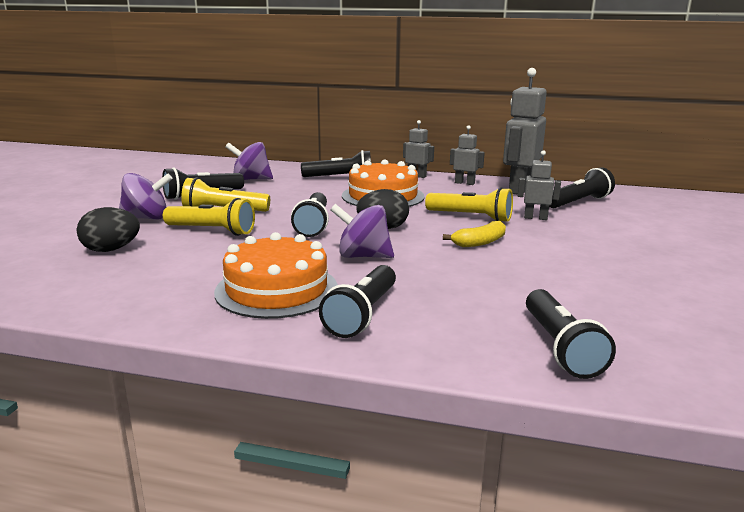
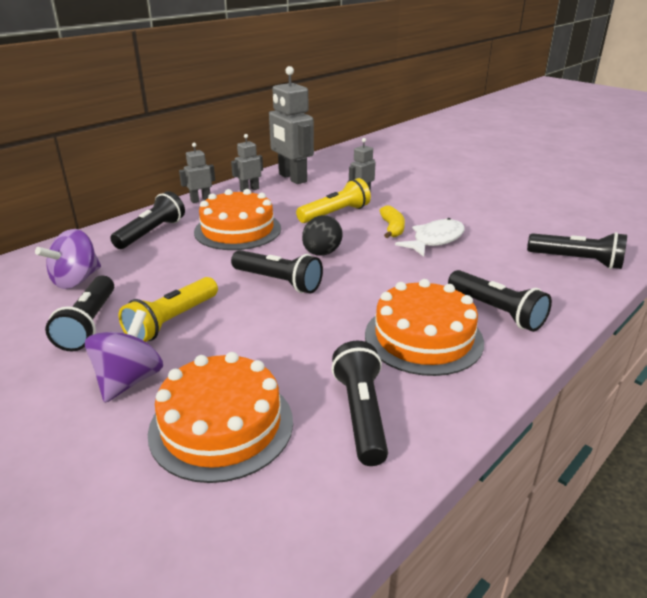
camera: 60 degrees left, 10 degrees up
black egg [77,207,140,252] -> orange cake [148,352,293,483]
yellow flashlight [163,198,255,236] -> none
purple spinning top [330,204,394,258] -> none
black flashlight [549,167,615,208] -> black flashlight moved to [331,341,388,466]
none -> white fish [395,218,465,257]

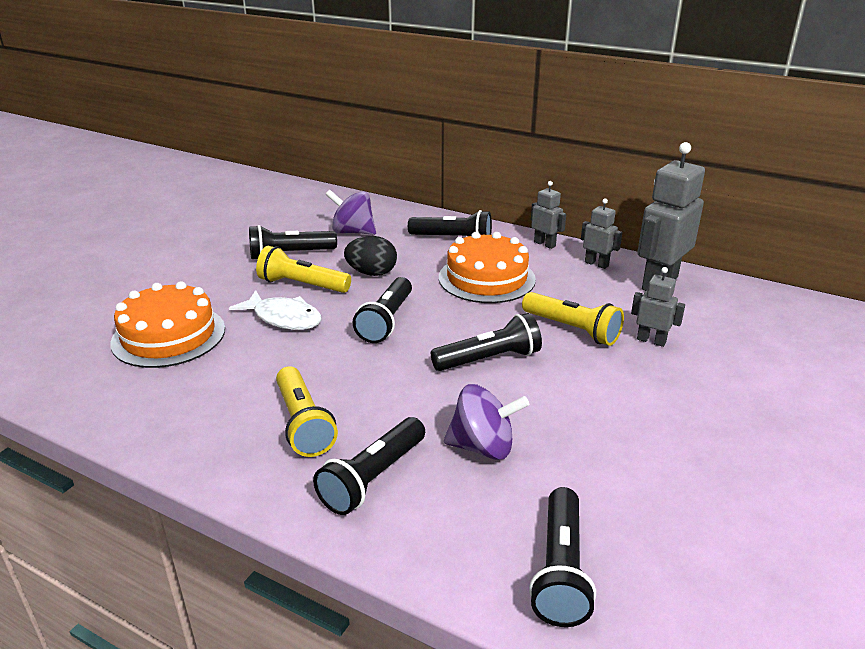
camera: 75 degrees right, 0 degrees up
purple spinning top [85,310,163,403] -> purple spinning top moved to [444,384,529,460]
black egg [302,215,343,256] -> black egg moved to [344,236,397,276]
black flashlight [331,341,388,466] -> black flashlight moved to [431,313,542,371]
orange cake [365,279,484,376] -> yellow flashlight [276,366,338,457]
yellow banana [379,205,405,238] -> none
white fish [395,218,465,257] -> white fish moved to [229,290,322,330]

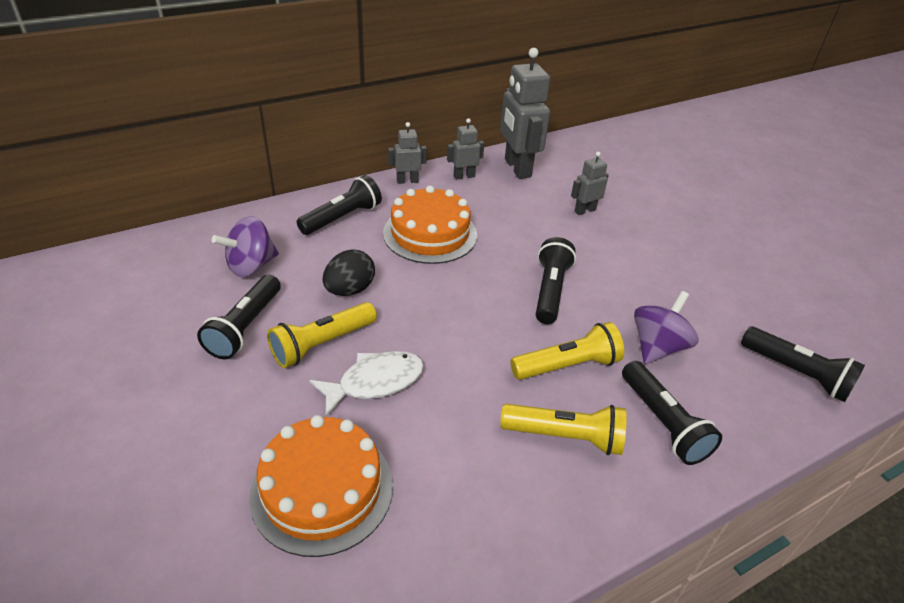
camera: 60 degrees left, 10 degrees up
black flashlight [353,277,412,343] -> none
yellow flashlight [522,292,624,346] -> yellow flashlight moved to [510,322,624,380]

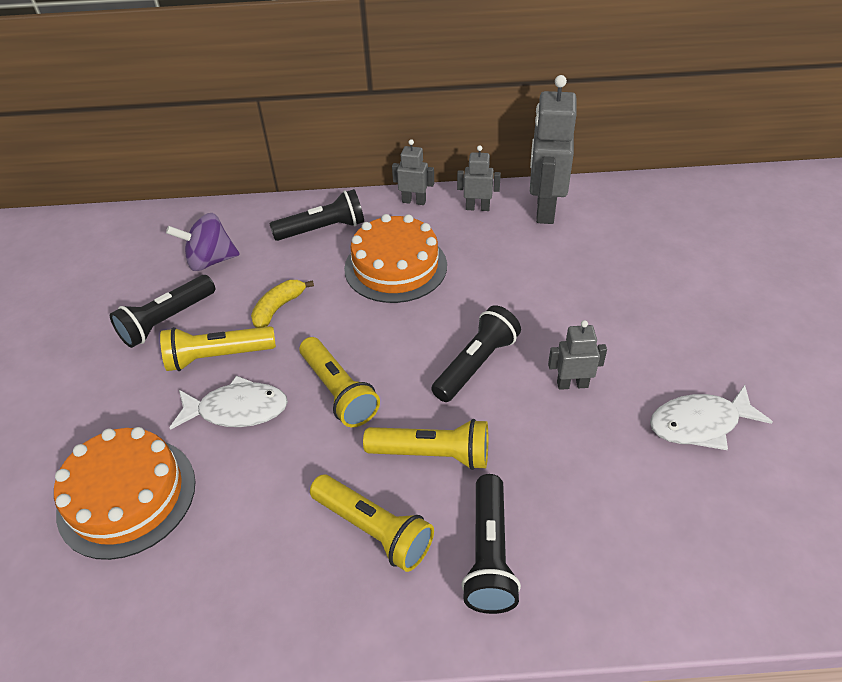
camera: 30 degrees right, 5 degrees up
black egg [323,249,375,296] -> yellow banana [251,280,314,328]
grey robot [571,152,609,215] -> grey robot moved to [548,320,607,390]
purple spinning top [634,291,698,364] -> none
black flashlight [741,326,865,402] -> none
none -> yellow flashlight [299,337,380,427]
none -> white fish [650,385,773,450]

